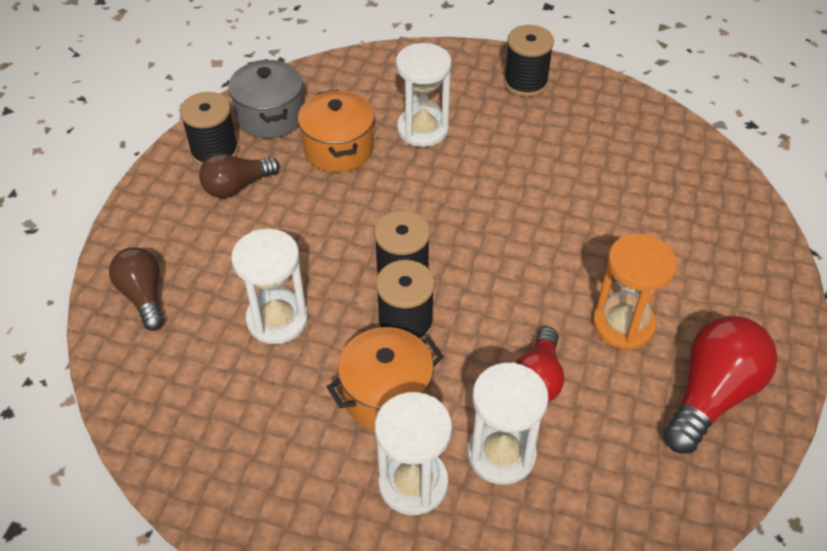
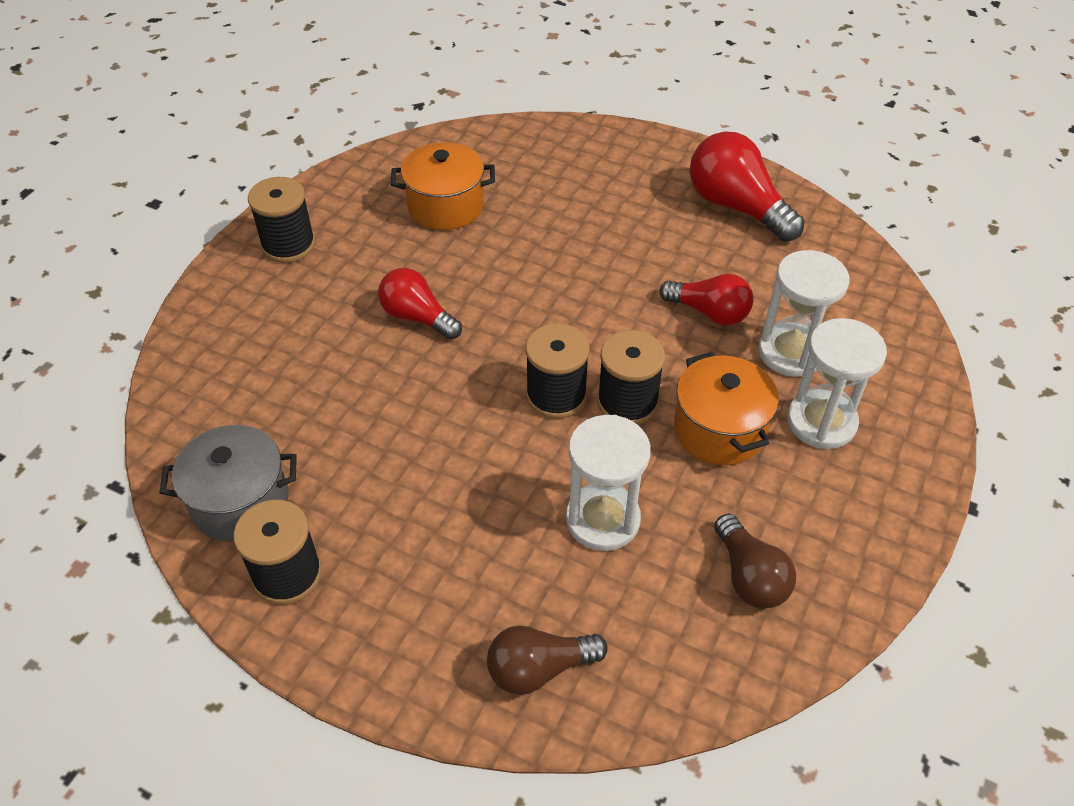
camera: 80 degrees left, 0 degrees up
brown light bulb [199,153,280,198] -> brown light bulb moved to [714,513,796,609]
orange pot [298,89,375,172] -> orange pot moved to [391,142,495,230]
white hourglass [396,43,452,147] -> none
orange hourglass [593,234,677,350] -> none
none -> red light bulb [378,268,462,340]

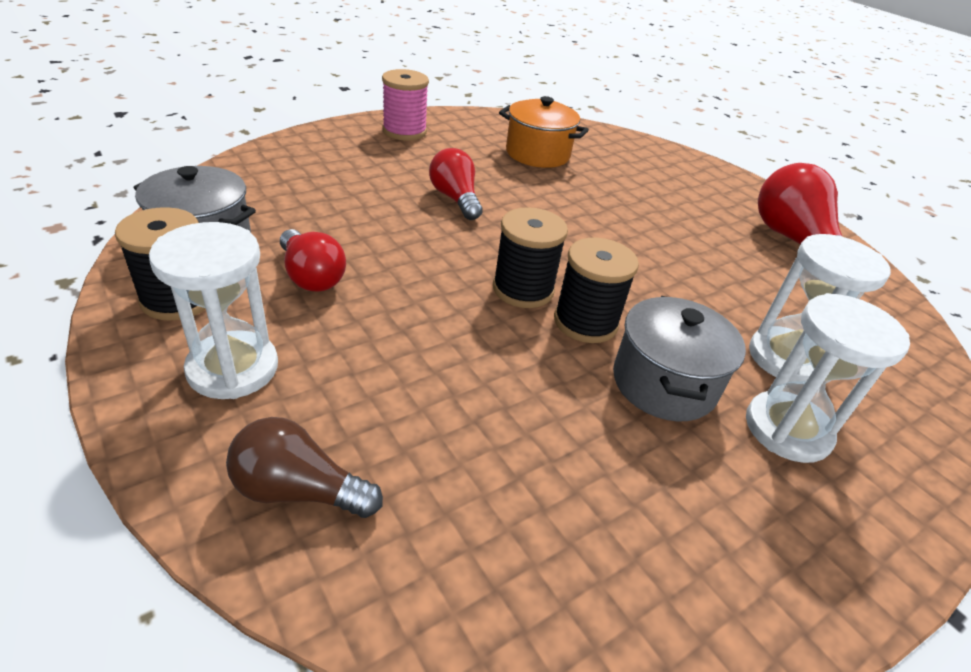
camera: 25 degrees right, 10 degrees down
black spool [248,177,315,263] -> pink spool [382,69,429,141]
white hourglass [566,415,651,551] -> white hourglass moved to [149,222,278,399]
red light bulb [660,274,753,325] -> red light bulb moved to [280,229,346,292]
orange pot [674,352,779,465] -> grey pot [613,296,746,421]
brown light bulb [714,513,796,609] -> none

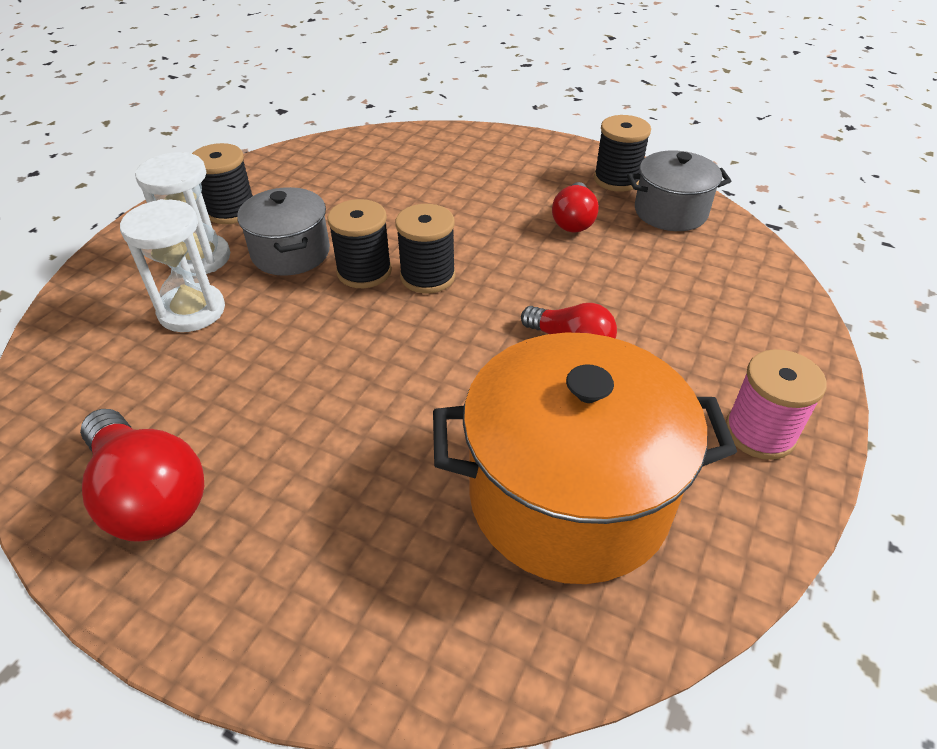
camera: 155 degrees right, 5 degrees up
white hourglass [149,222,278,399] -> none
brown light bulb [226,417,383,518] -> none
red light bulb [280,229,346,292] -> red light bulb turned 105 degrees counterclockwise [552,182,599,232]
orange pot [499,96,589,168] -> orange pot [433,332,737,584], size x1.82
none -> black spool [192,143,253,224]

